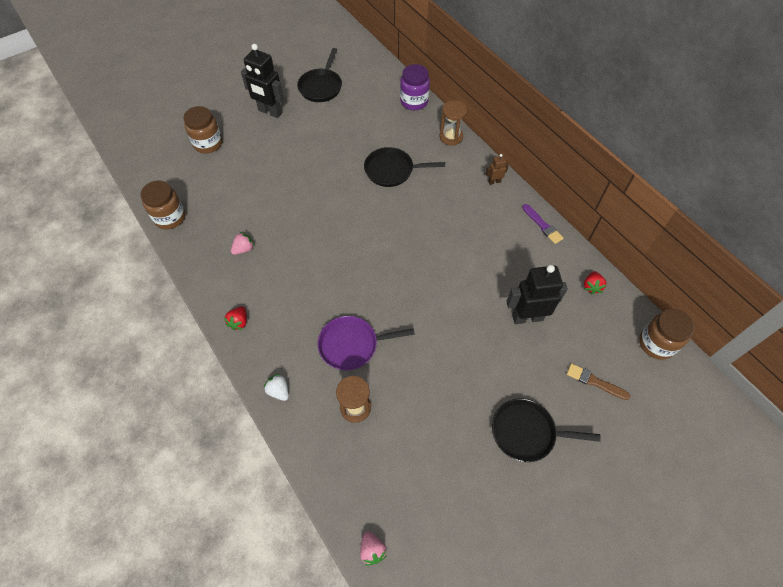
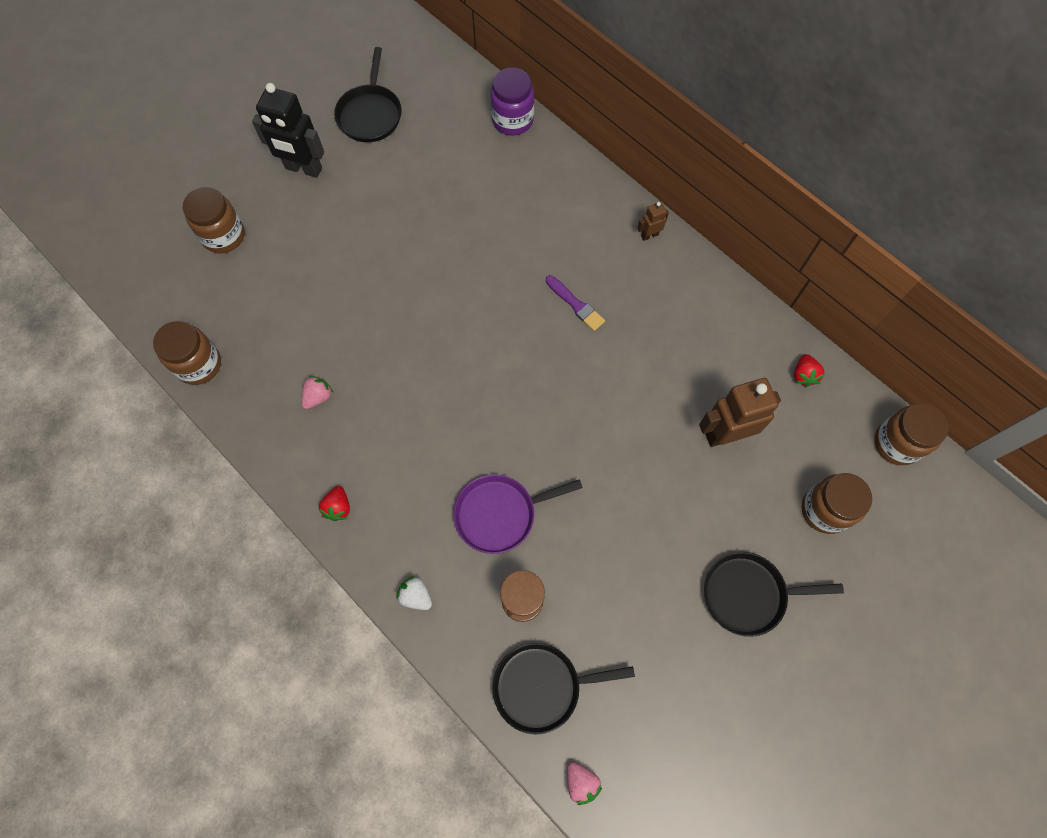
camera: 10 degrees left, 10 degrees up
black pan [364,147,445,187] -> black pan moved to [492,643,635,734]
brown hourglass [440,100,467,146] -> none
black robot [506,265,568,324] -> brown robot [699,378,781,447]
purple brush [522,204,564,244] -> purple brush moved to [546,275,605,331]
brown brush [567,363,630,400] -> brown jar [801,473,872,534]

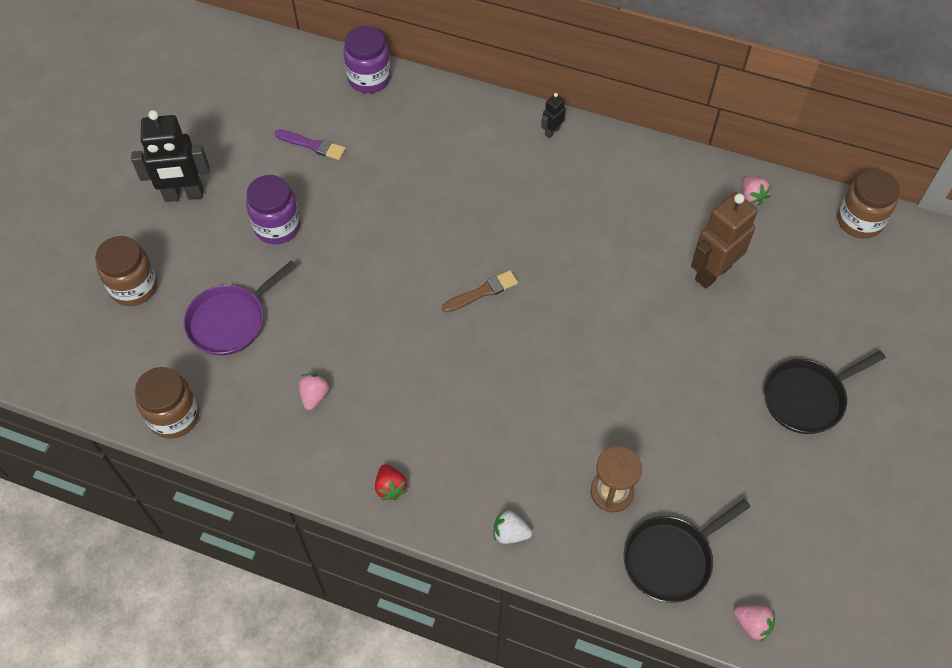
camera: 25 degrees left, 10 degrees down
black pan [334,47,402,142] -> none
purple pan [453,474,583,554] -> purple pan moved to [184,261,296,355]
purple brush [546,275,605,331] -> purple brush moved to [275,129,346,160]
brown robot [637,202,669,241] -> black robot [541,93,566,138]
red strawberry [794,354,825,387] -> pink strawberry [742,176,772,206]
brown jar [801,473,872,534] -> none
none -> purple jar [246,175,300,244]
none -> brown brush [442,270,518,313]

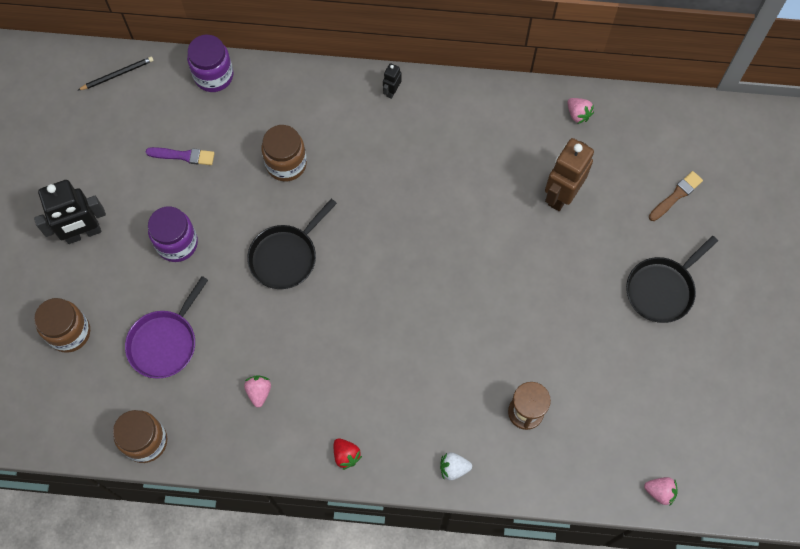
camera: 15 degrees left, 10 degrees up
brown brush [442,270,518,313] -> brown brush moved to [649,171,703,221]
black pan [624,499,751,603] -> black pan moved to [247,199,337,289]
brown jar [837,169,900,239] -> brown jar moved to [261,125,307,181]
none -> black pencil [78,56,154,90]

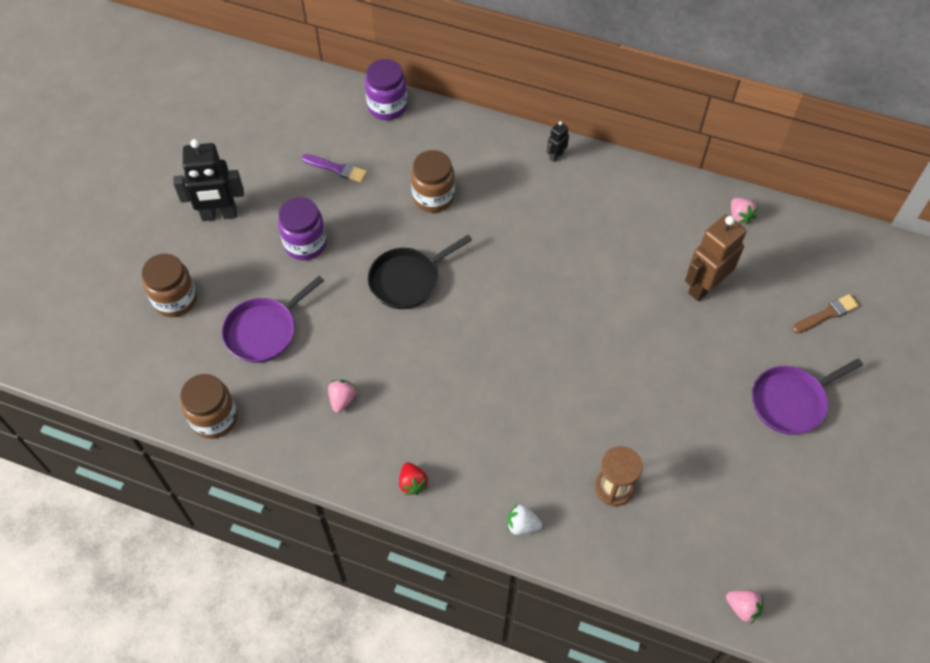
camera: 15 degrees right, 10 degrees down
black pencil [78,56,154,90] -> none
black pan [626,236,718,323] -> purple pan [752,358,863,435]

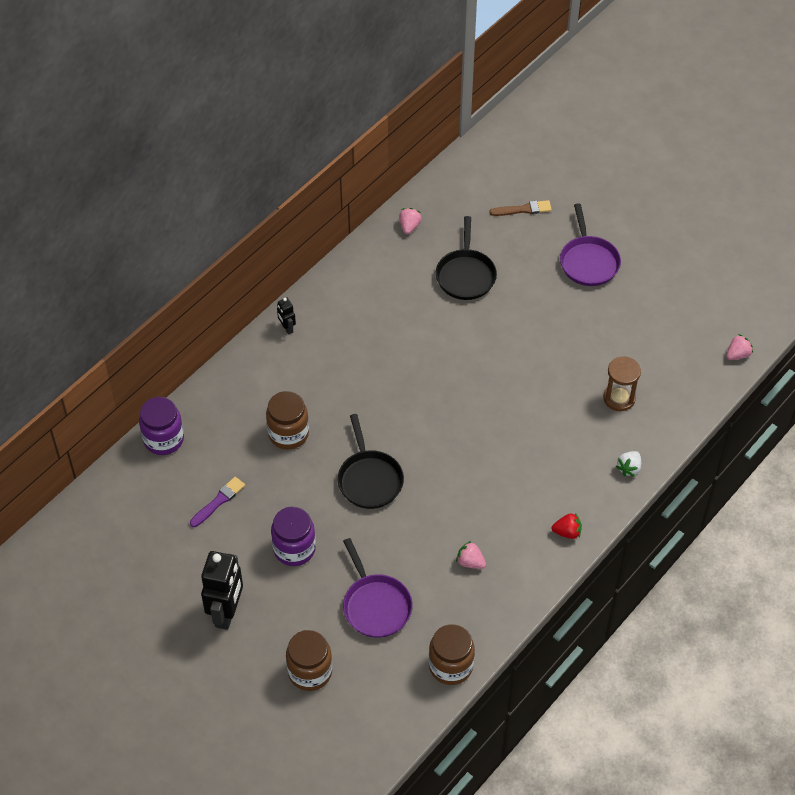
camera: 70 degrees left, 5 degrees down
brown robot [685,214,746,301] -> black pan [436,216,497,300]
pink strawberry [731,198,758,225] -> pink strawberry turned 75 degrees counterclockwise [399,208,422,234]
brown brush [792,294,859,333] -> brown brush turned 90 degrees clockwise [489,200,552,216]

